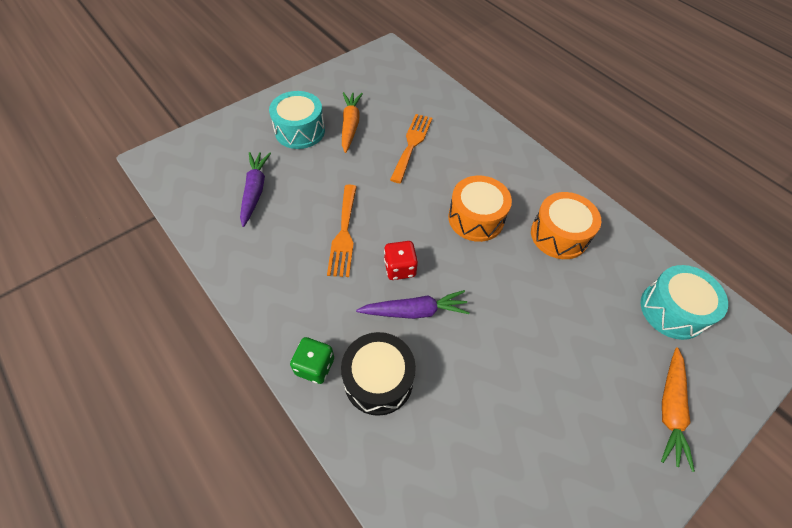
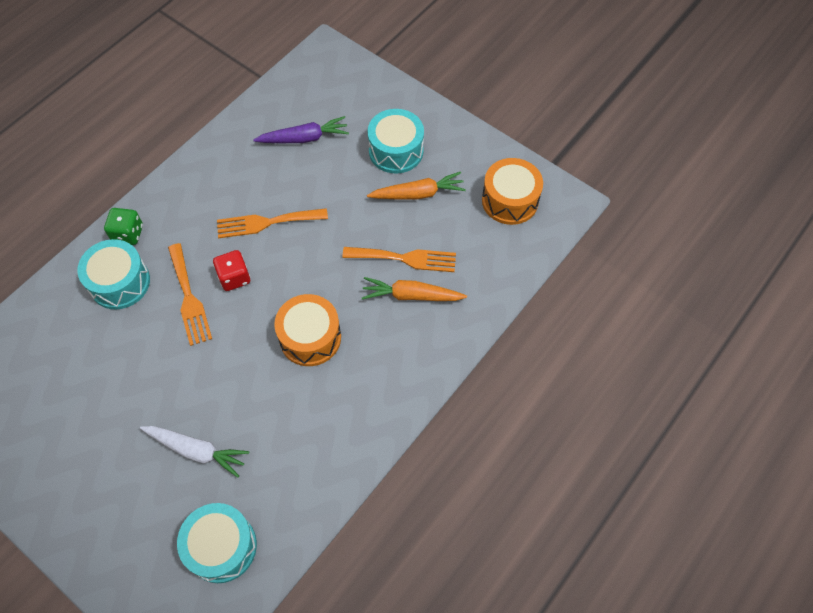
camera: 80 degrees right, 5 degrees up
black drum [341,332,416,416] -> turquoise drum [77,239,150,309]
purple carrot [356,290,470,319] -> orange fork [168,243,212,346]
orange drum [531,192,601,259] -> orange drum moved to [482,158,543,225]
orange carrot [661,348,695,472] -> orange carrot moved to [362,277,467,301]
none -> white carrot [140,426,249,478]

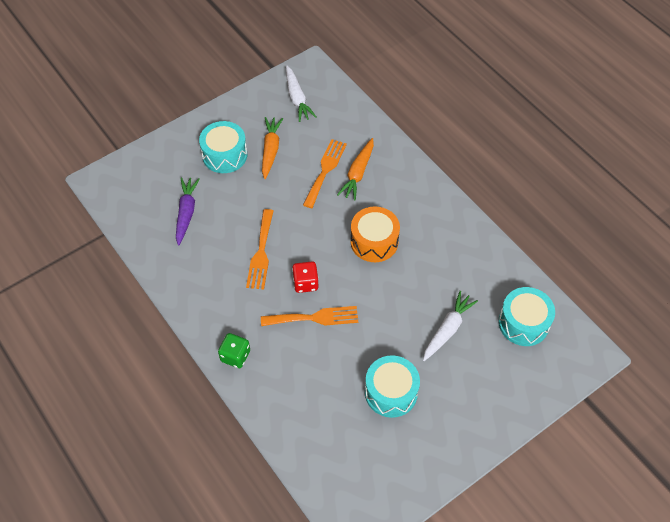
camera: 75 degrees left, 5 degrees down
turquoise drum [77,239,150,309] -> turquoise drum moved to [365,355,420,418]
orange drum [482,158,543,225] -> white carrot [286,66,317,122]

